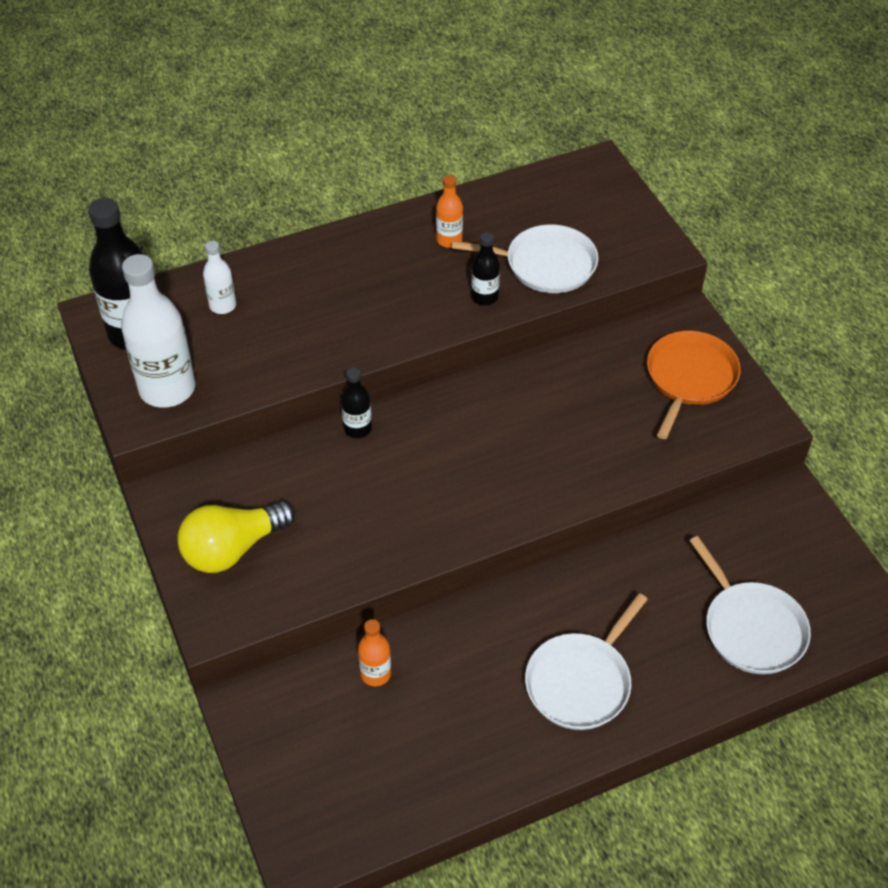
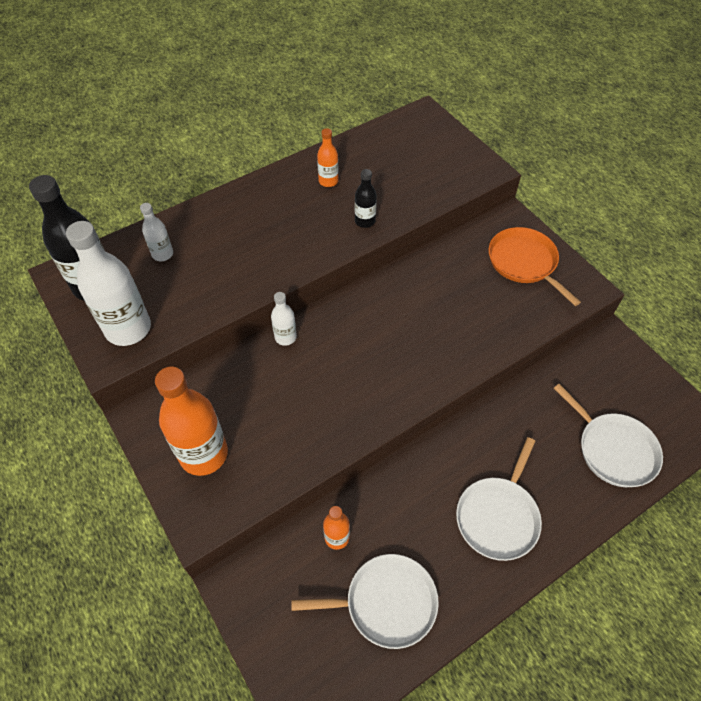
camera: 10 degrees left, 5 degrees up
yellow light bulb [177,501,295,573] -> orange bottle [155,367,228,476]
black bottle [341,367,372,438] -> white bottle [271,292,297,346]
white pan [452,224,598,293] -> white pan moved to [291,554,439,649]
orange pan [647,331,741,439] -> orange pan turned 45 degrees counterclockwise [488,227,581,306]

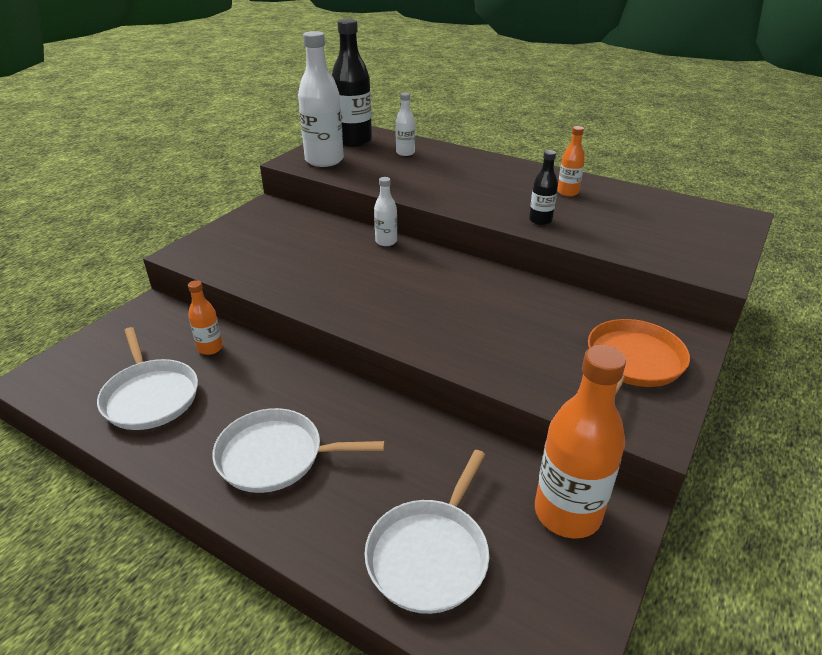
camera: 65 degrees right, 20 degrees down
orange bottle [155,367,228,476] -> orange bottle moved to [535,345,626,538]

